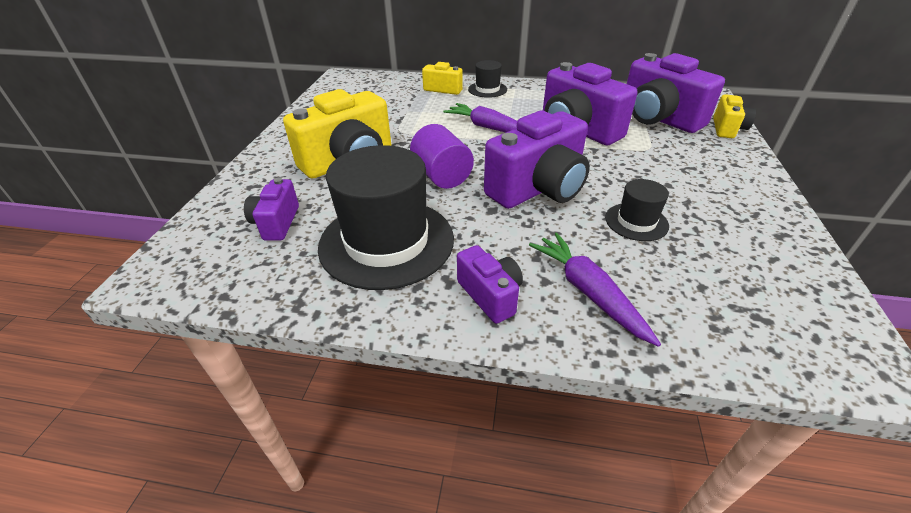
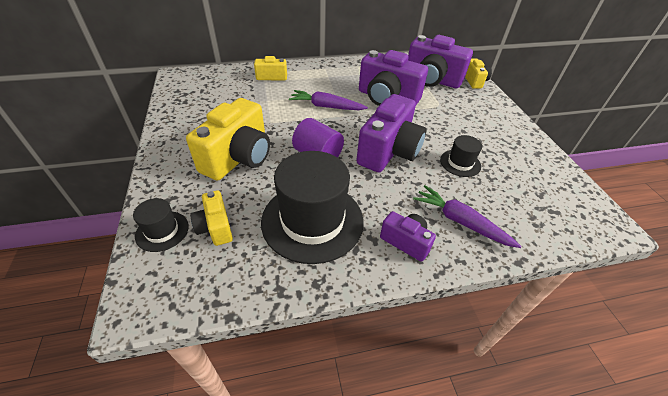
camera: 25 degrees left, 5 degrees up
purple camera [244,178,299,241] -> yellow camera [190,190,233,246]
black hat [468,60,507,98] -> black hat moved to [133,198,189,252]

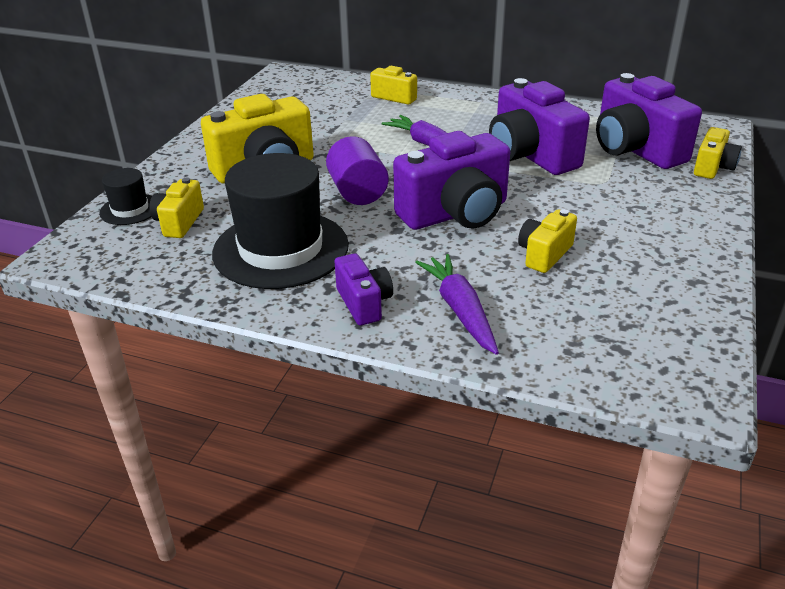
camera: 35 degrees right, 10 degrees down
black hat [440,135,482,177] -> yellow camera [518,209,577,273]

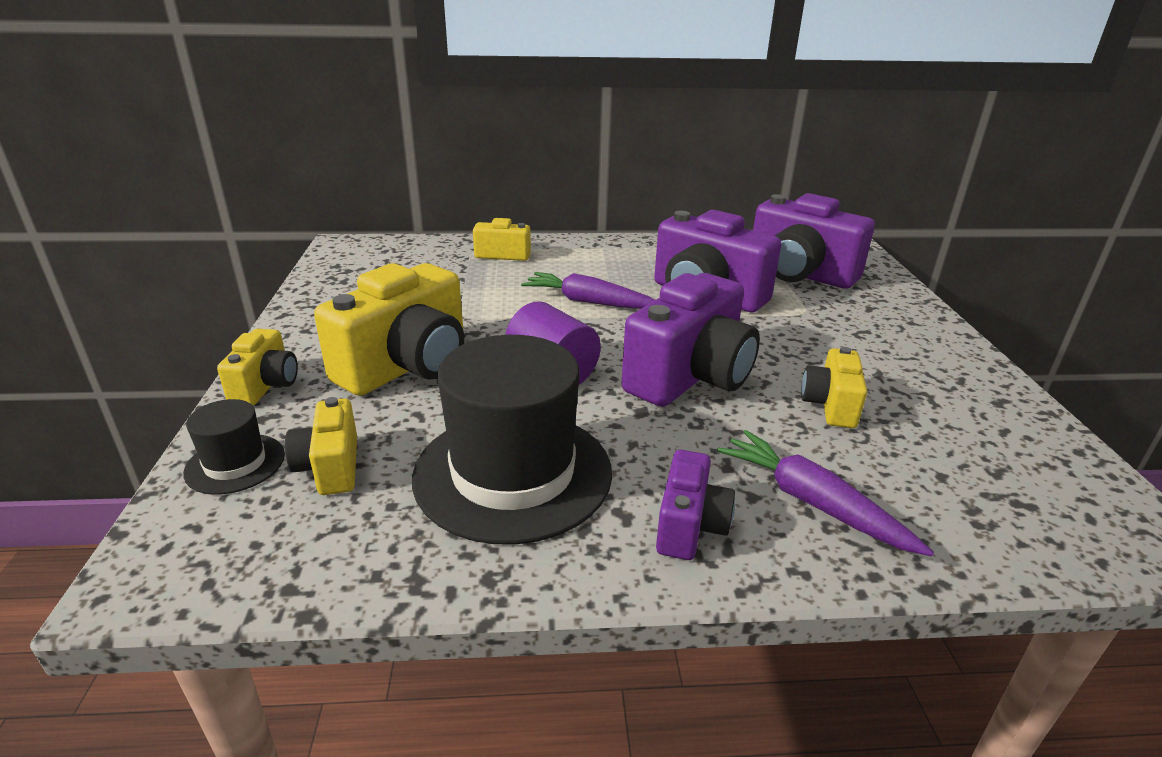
camera: 25 degrees left, 5 degrees down
purple camera [335,253,393,326] -> purple camera turned 60 degrees clockwise [656,450,735,560]
yellow camera [694,127,742,179] -> yellow camera moved to [217,329,298,405]

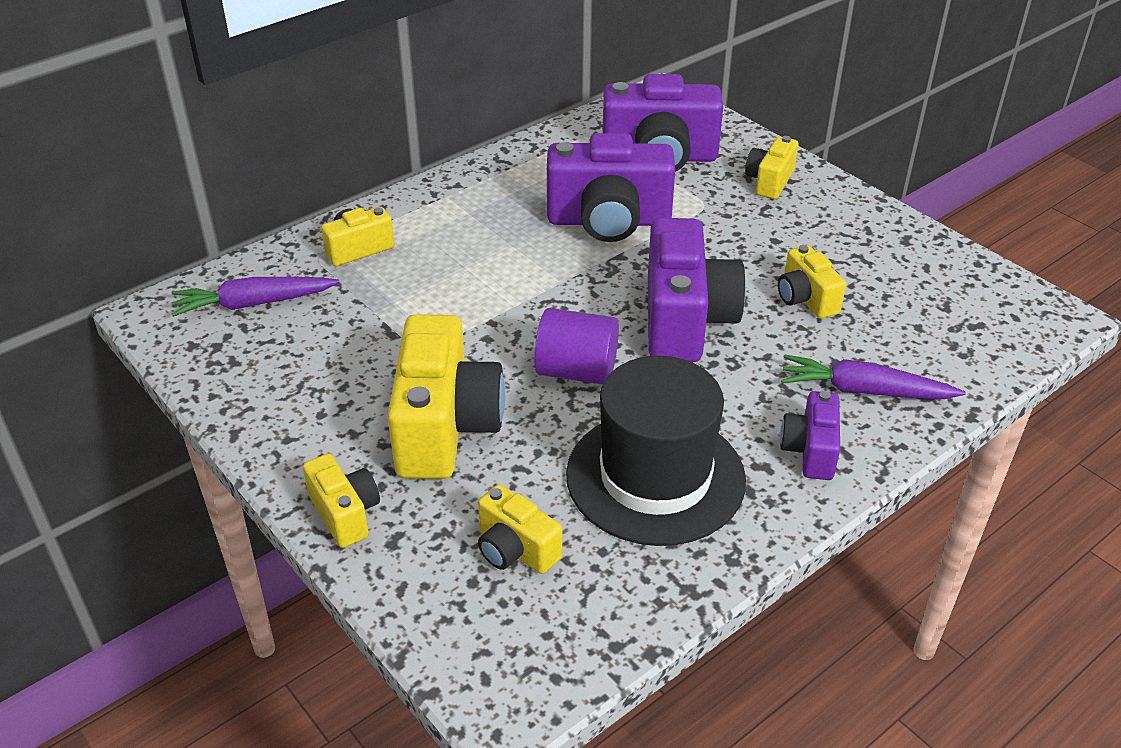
camera: 35 degrees left, 10 degrees up
black hat [183,399,285,495] -> none
purple carrot [521,272,655,309] -> purple carrot moved to [172,277,340,317]
purple camera [656,450,735,560] -> purple camera turned 150 degrees counterclockwise [780,391,840,480]
none -> yellow camera [745,136,799,199]

